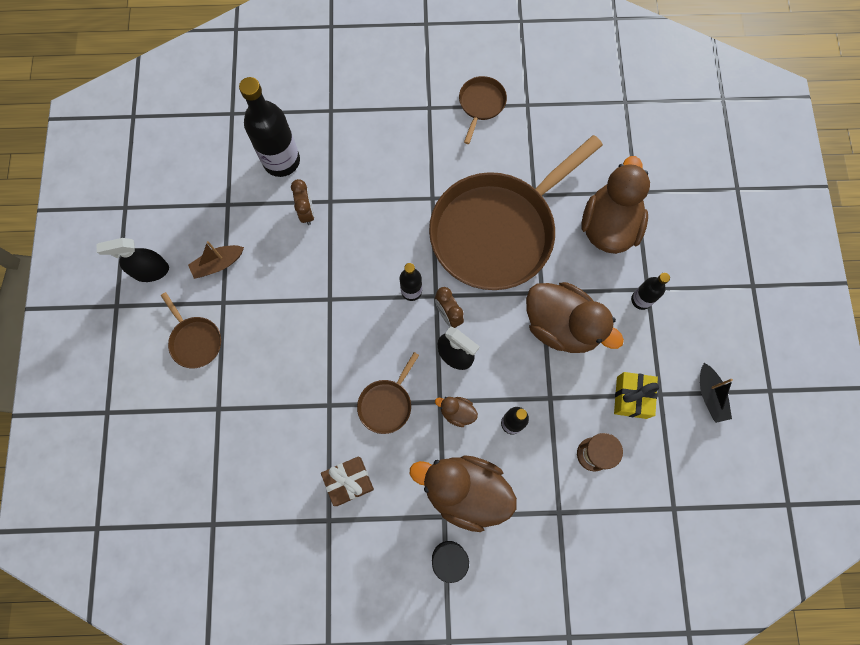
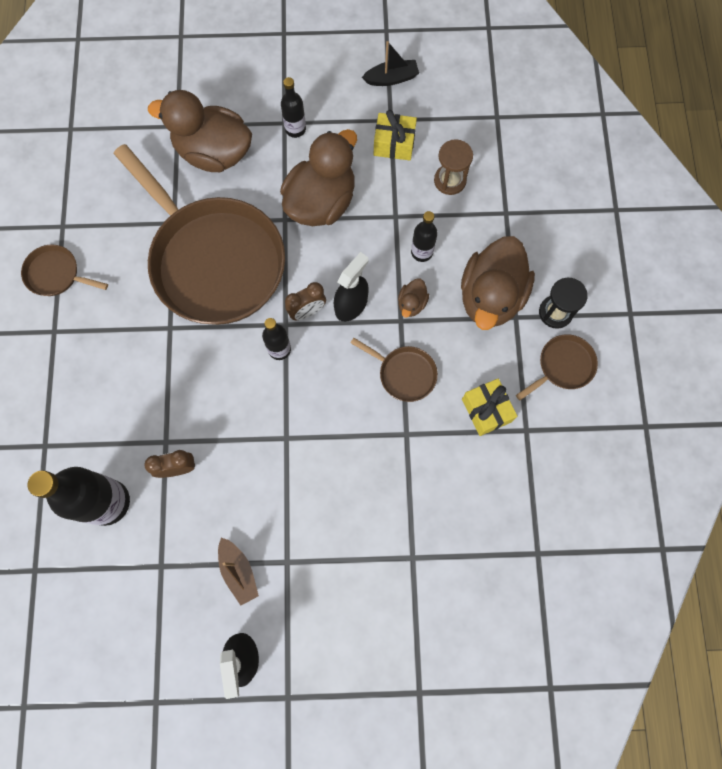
camera: 90 degrees left, 0 degrees up
brown pan [161,292,221,368] -> brown pan moved to [516,334,598,400]
brown gift [321,457,374,506] -> yellow gift [462,379,517,436]

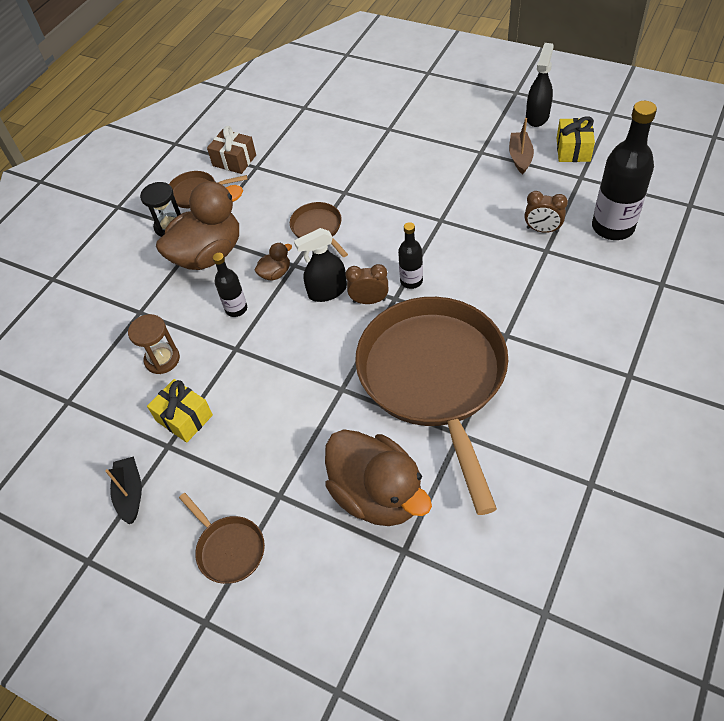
camera: 145 degrees left, 20 degrees down
brown pan [21,245,108,296] -> brown pan moved to [179,493,265,584]
brown duck [280,129,357,226] -> none
black bottle [281,77,306,138] -> none
black boat [362,41,419,86] -> black boat turned 60 degrees clockwise [105,456,142,524]
yellow gift [462,379,517,436] -> yellow gift moved to [557,116,595,162]
none -> brown gift [207,126,256,174]

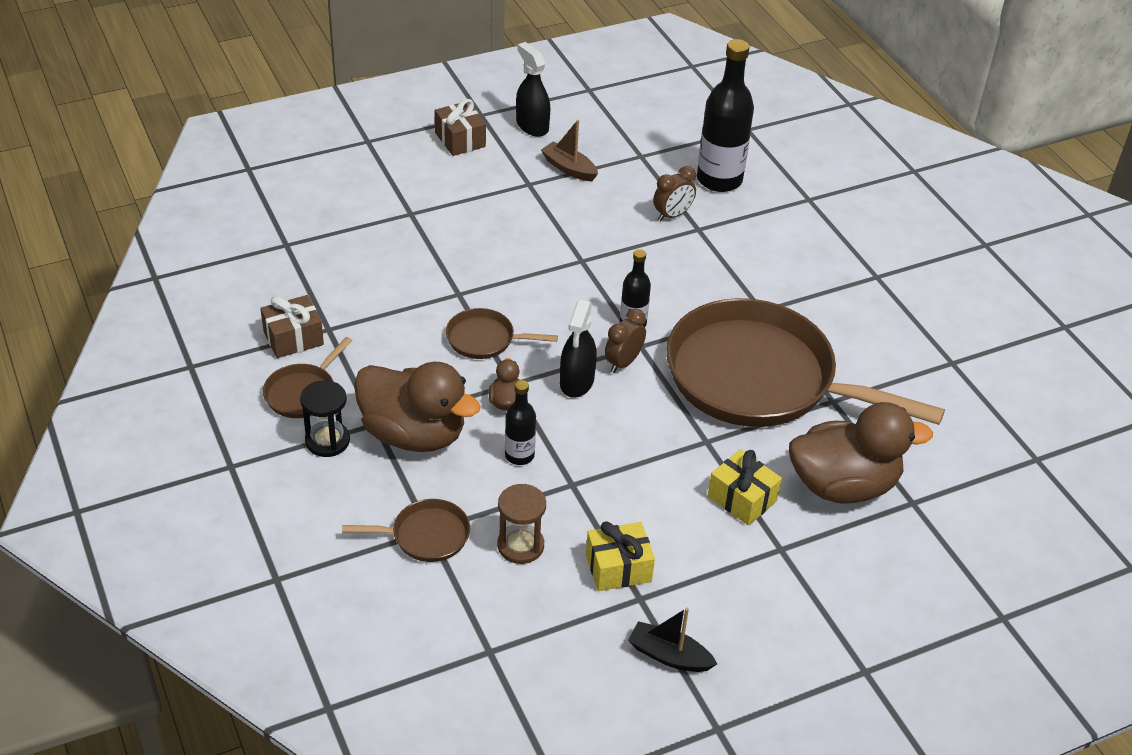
camera: 60 degrees left, 10 degrees down
brown duck [156,181,243,270] -> brown duck turned 120 degrees clockwise [354,362,481,452]
brown pan [179,493,265,584] -> brown pan moved to [342,499,470,562]
yellow gift [557,116,595,162] -> yellow gift moved to [708,449,782,525]
none -> brown gift [435,99,486,156]

